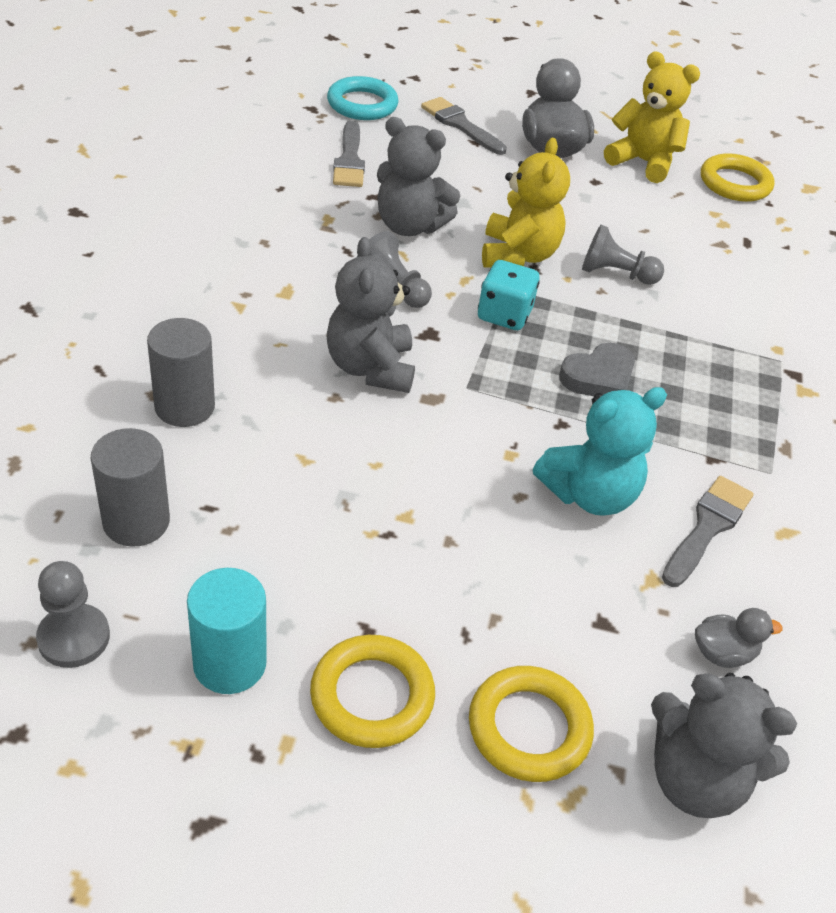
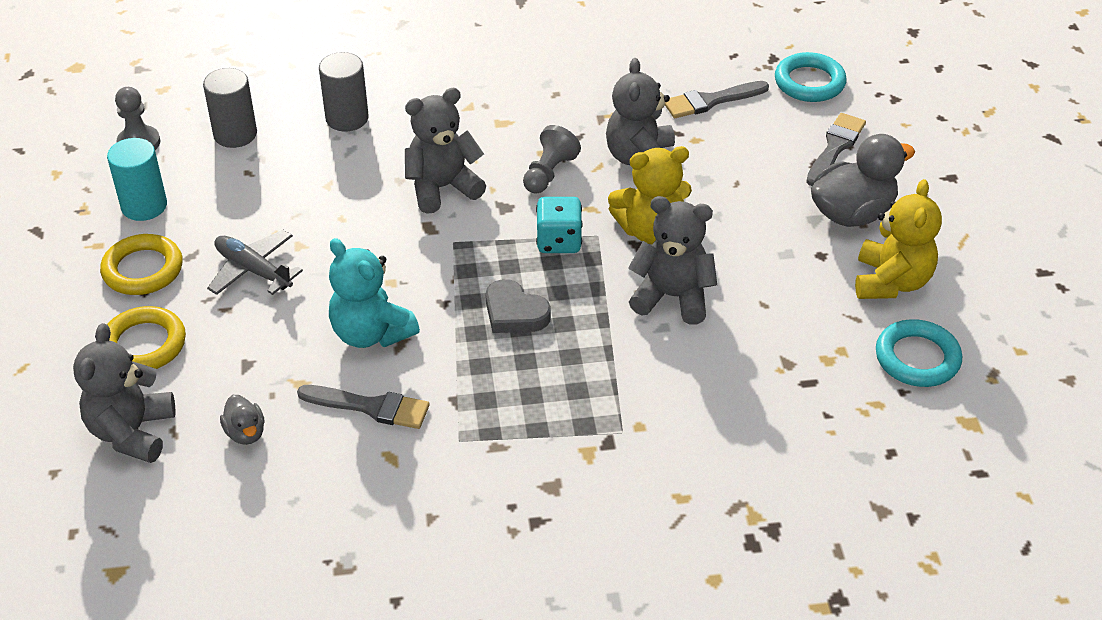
camera: 75 degrees right, 0 degrees up
grey pawn [582,225,664,285] -> grey teddy bear [628,196,717,325]
yellow ring [701,153,775,202] -> turquoise ring [876,319,962,387]
none -> grey plane [207,230,303,295]

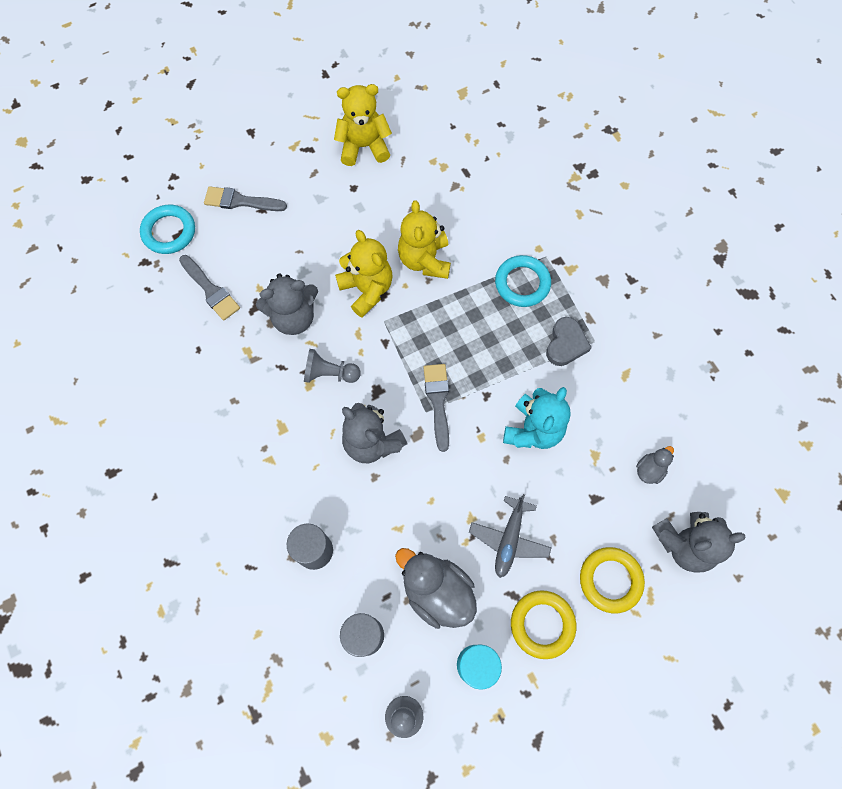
camera: 110 degrees left, 25 degrees up
grey brush [297,385,430,429] -> grey brush moved to [423,364,449,452]
grey heart [486,279,551,333] -> grey heart moved to [546,317,592,366]
turquoise dice [536,197,583,253] -> none
grey teddy bear [628,196,717,325] -> yellow teddy bear [398,200,451,279]
grey duck [811,134,915,227] -> grey duck moved to [395,548,477,629]
turquoise ring [876,319,962,387] -> turquoise ring moved to [495,255,551,307]

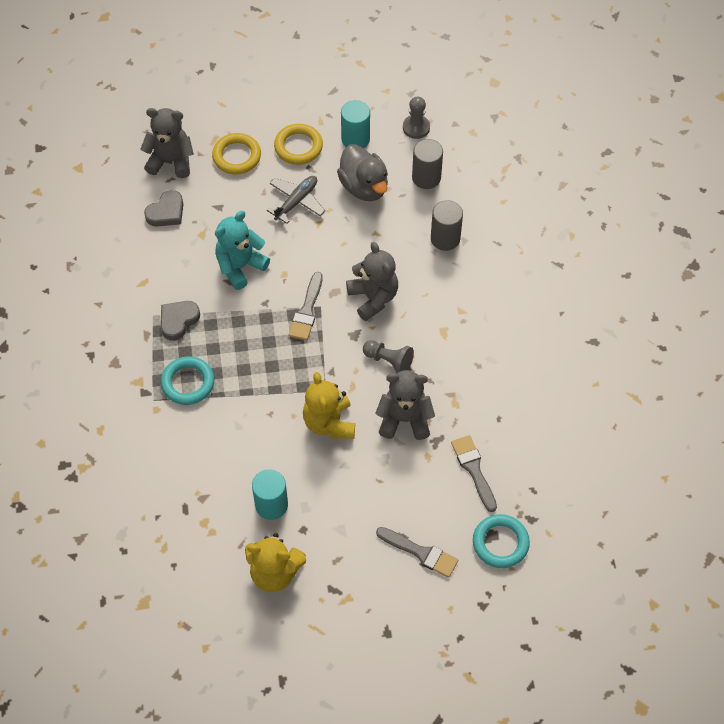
camera: 160 degrees left, 10 degrees down
yellow teddy bear [398,200,451,279] -> none
grey duck [636,446,674,484] -> grey heart [144,190,183,227]
none -> turquoise cylinder [252,469,288,520]

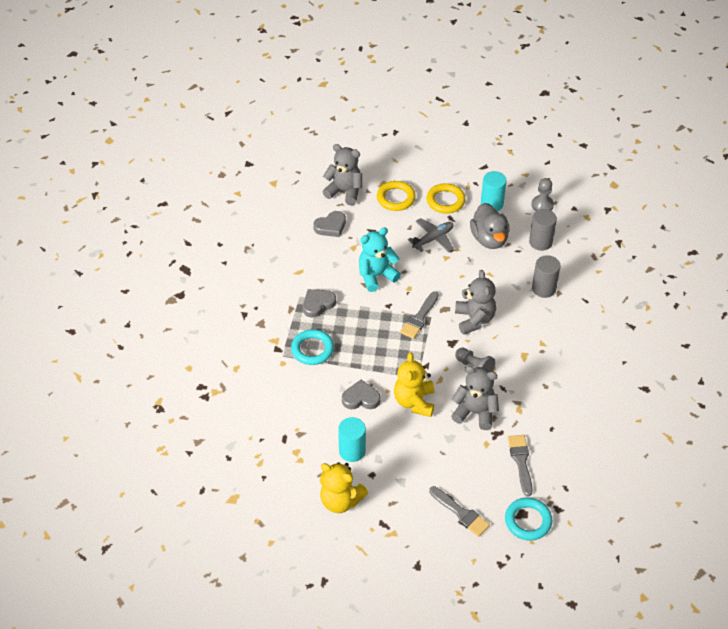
camera: 15 degrees right, 10 degrees down
none -> grey heart [342,380,381,409]

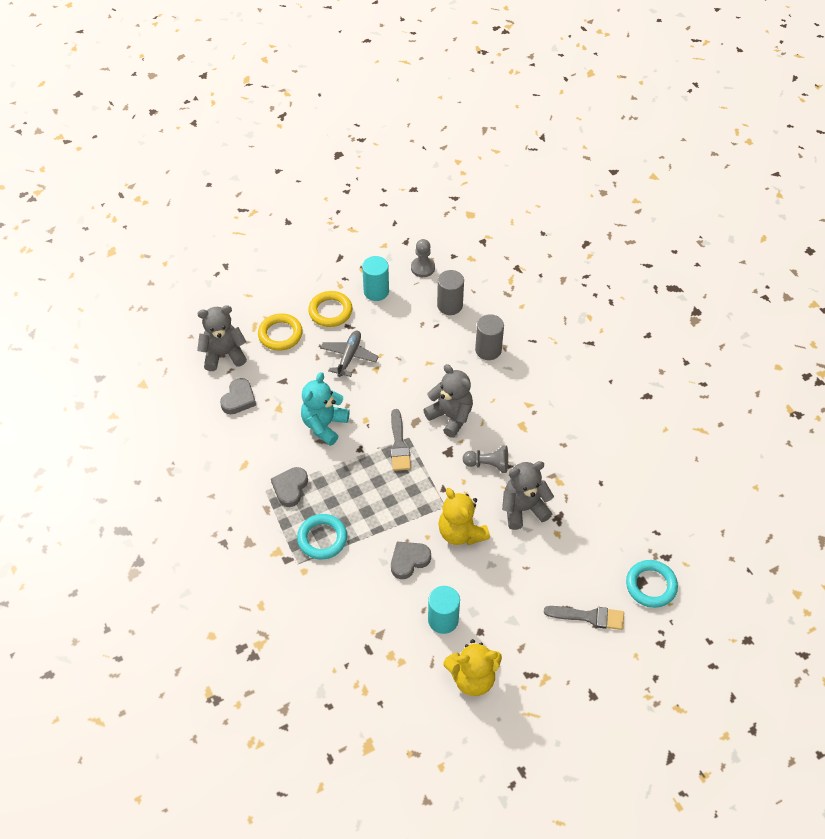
camera: 35 degrees left, 5 degrees up
grey duck [470,203,510,249] -> none
grey brush [508,435,533,497] -> none

